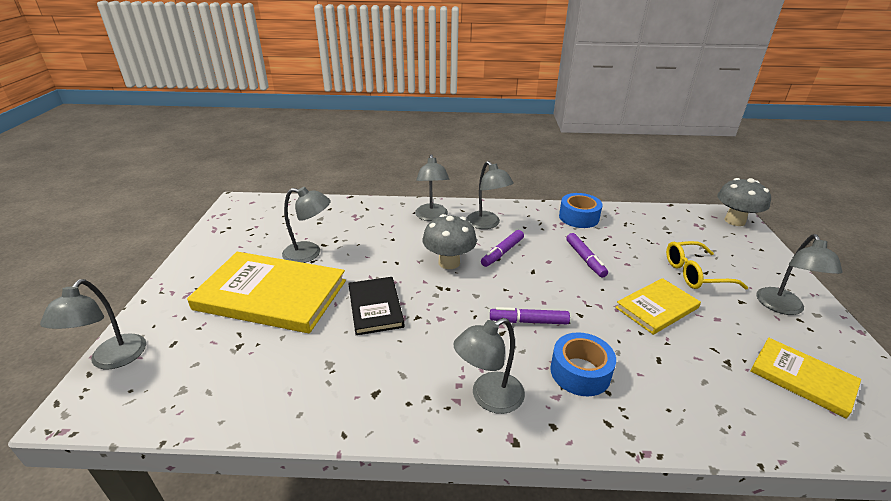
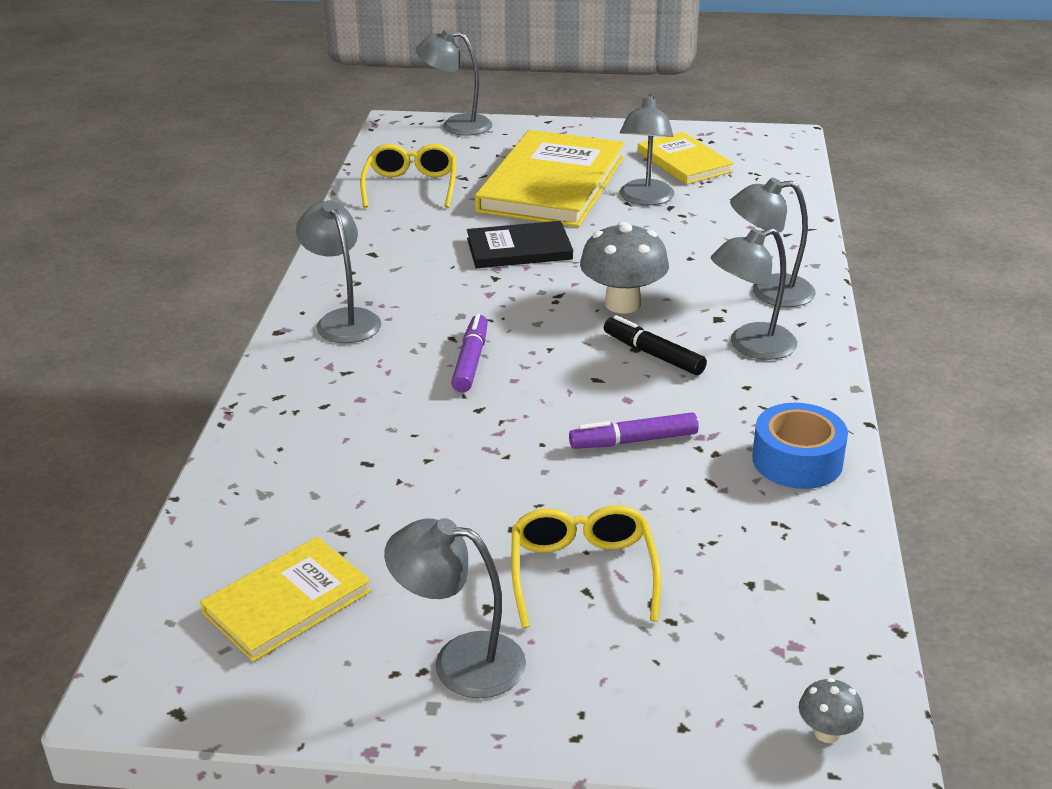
camera: 95 degrees right, 0 degrees up
purple marker [481,230,524,267] -> black marker [604,315,707,375]
blue tape [550,332,616,396] -> none
yellow book [615,278,701,335] -> yellow book moved to [637,132,733,184]
grey mushroom [717,178,771,226] -> grey mushroom [799,678,864,743], size x0.47
none -> yellow glasses [360,144,456,208]

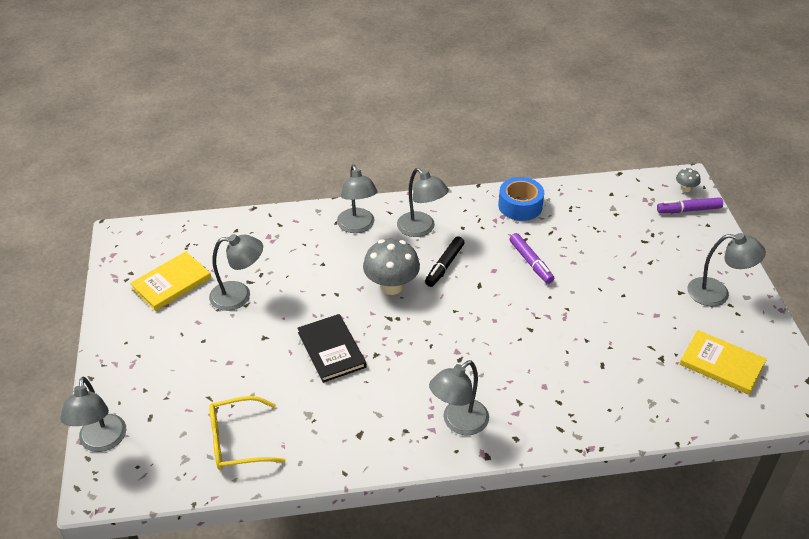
camera: 105 degrees left, 10 degrees up
grey lamp [384,518,526,698] -> grey lamp turned 75 degrees counterclockwise [687,233,766,307]
purple marker [451,314,488,392] -> purple marker moved to [657,197,723,213]
yellow book [475,130,624,227] -> none
yellow glasses [511,505,661,628] -> none

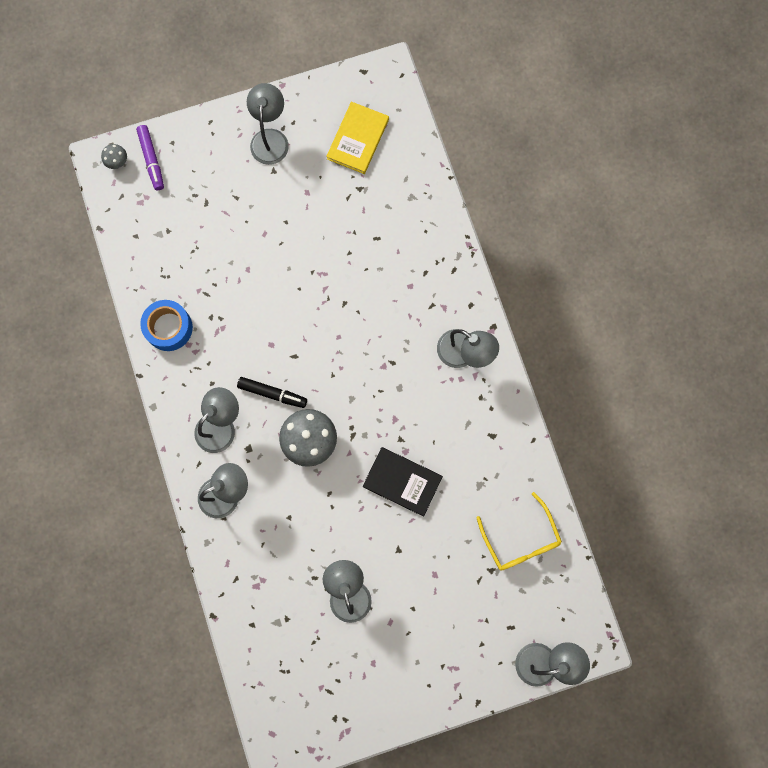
camera: 100 degrees left, 35 degrees up
yellow book [130,251,211,311] -> none
black book [297,314,367,383] -> black book turned 60 degrees clockwise [363,447,443,517]
purple marker [509,233,554,284] -> none

